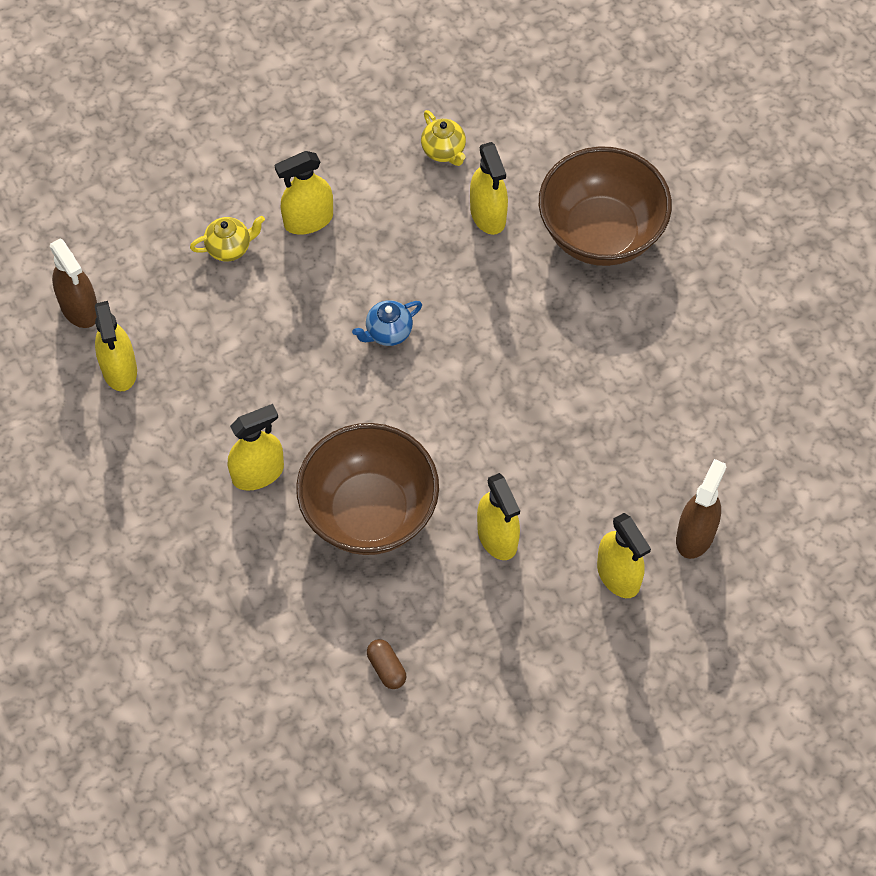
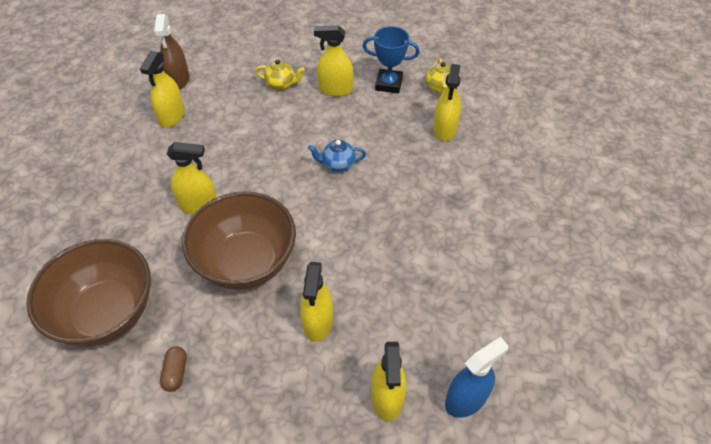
camera: 30 degrees right, 10 degrees down
brown bowl [539,146,672,266] -> brown bowl moved to [27,239,151,347]
brown spray bottle [676,459,726,559] -> blue spray bottle [445,337,508,418]
none -> blue trophy [363,26,420,93]

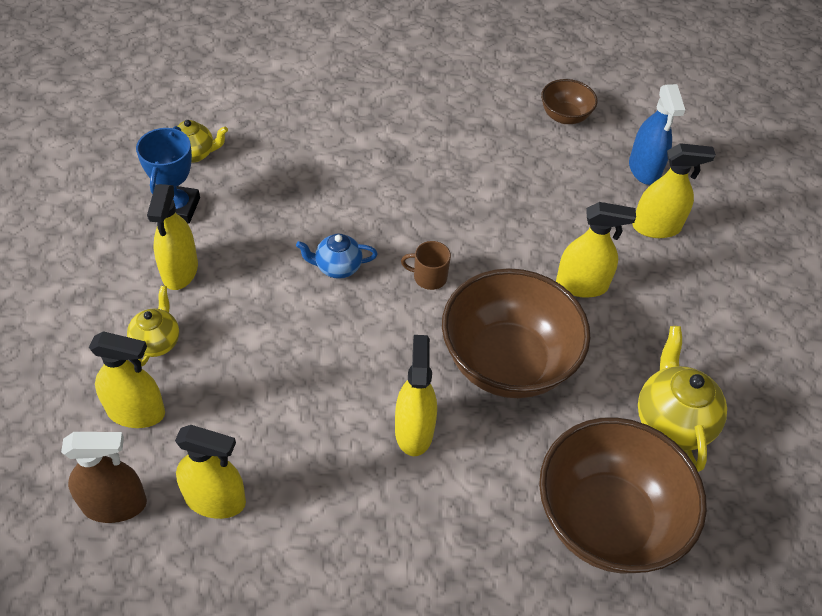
camera: 95 degrees left, 0 degrees up
brown capsule [160,346,187,392] -> yellow teapot [638,326,727,472]
blue teapot [308,140,366,172] -> blue teapot turned 90 degrees clockwise [296,233,378,279]
yellow spray bottle [433,64,461,141] -> yellow spray bottle moved to [89,331,165,428]
blue spray bottle [445,337,508,418] -> blue spray bottle turned 150 degrees counterclockwise [629,84,685,185]
none -> brown mug [401,241,451,290]
none -> brown bowl [541,79,597,124]

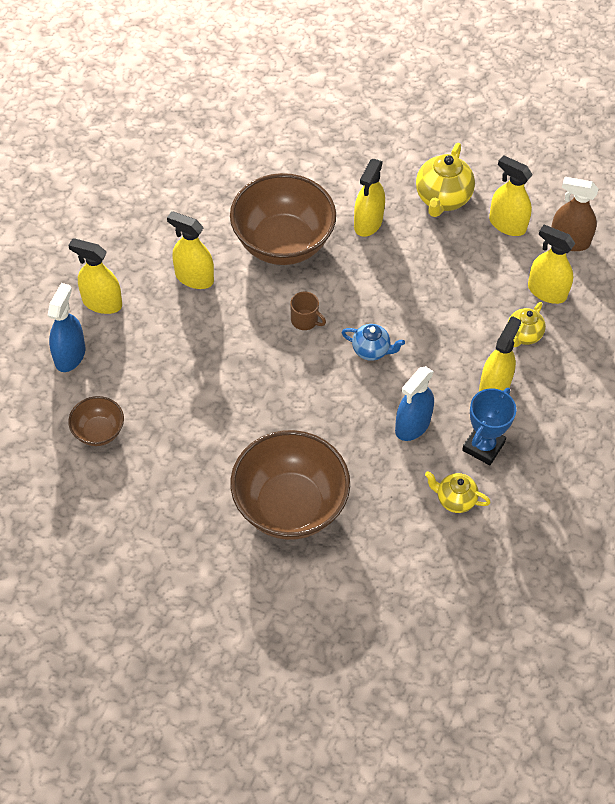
camera: 155 degrees left, 5 degrees up
brown bowl [539,417,707,574] -> brown bowl moved to [230,430,350,540]
yellow teapot [638,326,727,472] -> yellow teapot moved to [416,143,475,217]
none -> blue spray bottle [395,366,434,441]

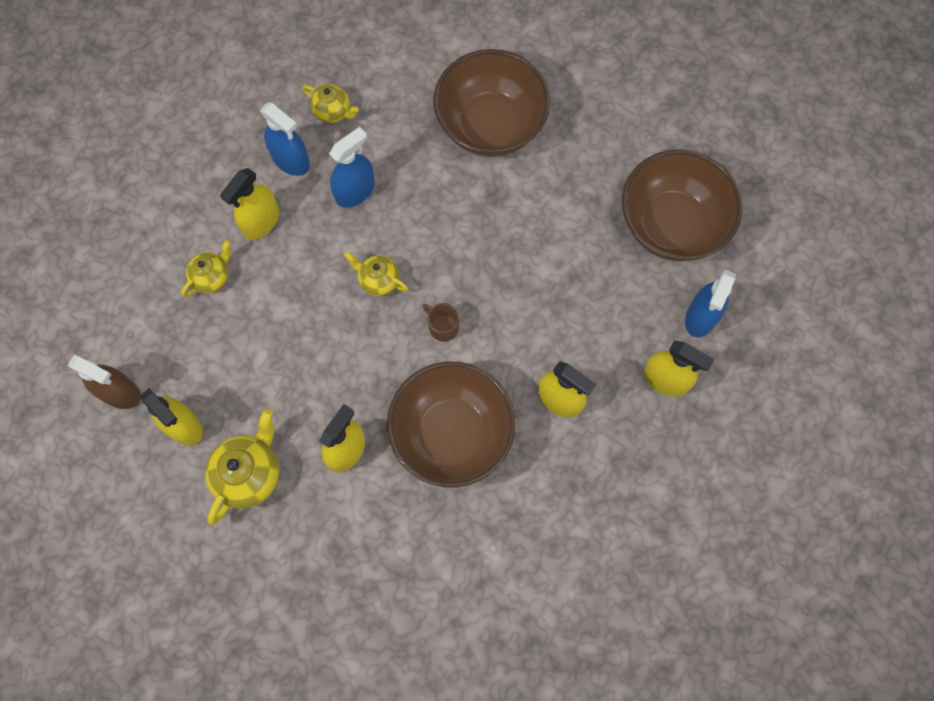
camera: 170 degrees left, 15 degrees up
brown bowl [68,396,124,446] -> brown bowl [622,149,742,261], size x2.07
blue teapot [341,324,405,361] -> yellow teapot [344,252,408,296]
blue trophy [462,388,516,465] -> blue spray bottle [260,102,310,176]
yellow spray bottle [528,225,576,304] -> none

